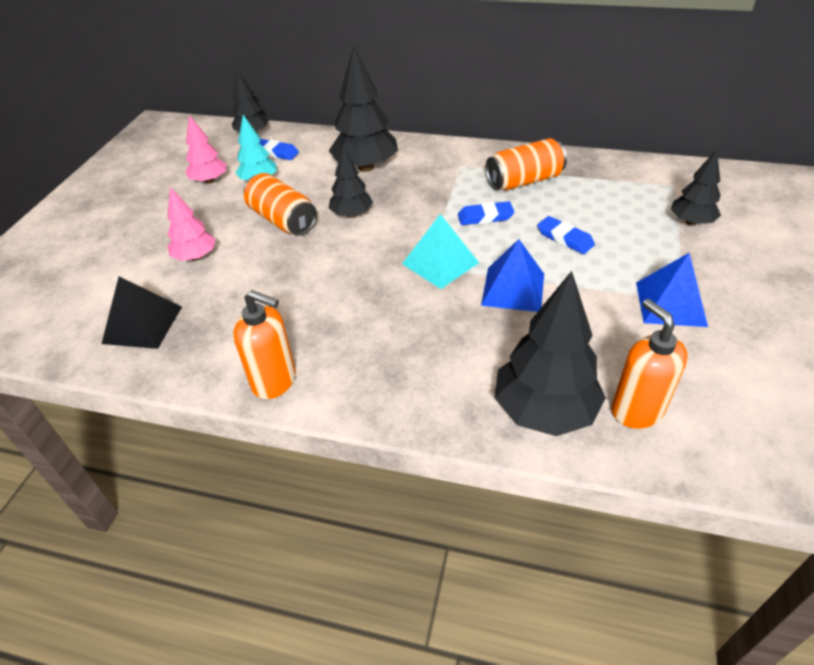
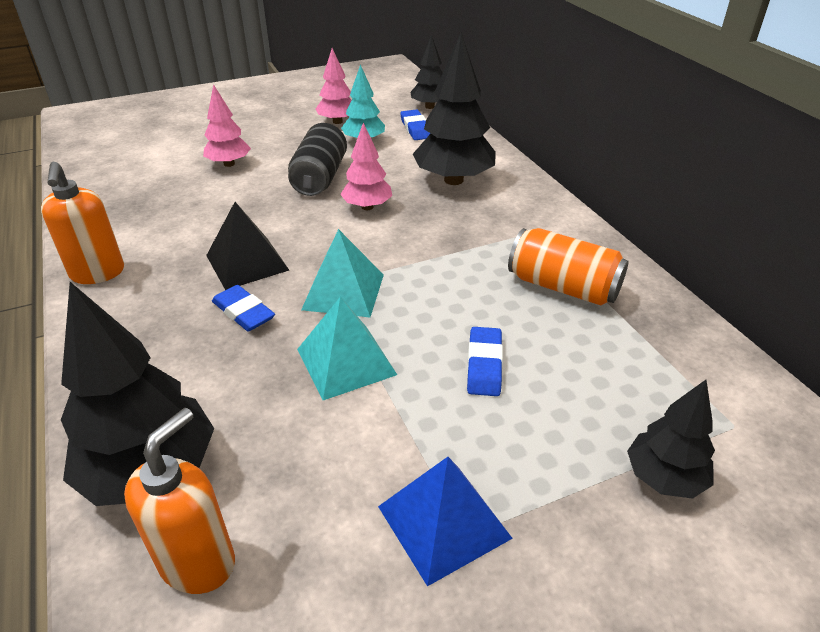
camera: 50 degrees right, 5 degrees down
black pyramid [102,276,182,349] -> black pyramid moved to [206,202,289,290]
orange can [244,173,317,236] -> black can [288,123,347,196]
black tree [329,145,373,218] -> pink tree [340,122,392,210]
blue eraser [458,201,514,225] -> blue eraser moved to [212,285,275,331]
blue pyramid [481,239,544,312] -> turquoise pyramid [297,296,397,400]

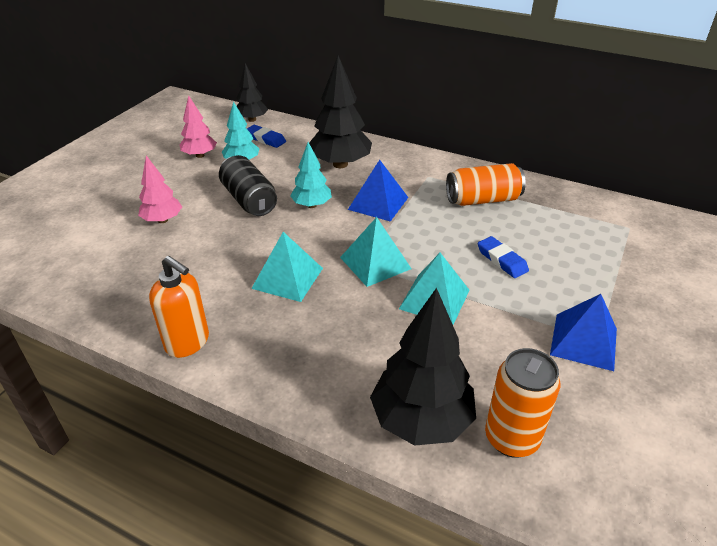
camera: 40 degrees left, 0 degrees up
orange soap dispenser [124,408,235,594] -> orange can [485,348,560,458]
black pyramid [206,202,289,290] -> turquoise pyramid [251,232,323,302]
blue eraser [212,285,275,331] -> none
pink tree [340,122,392,210] -> turquoise tree [290,142,332,208]
black tree [627,380,715,499] -> none
none -> blue pyramid [348,160,409,222]

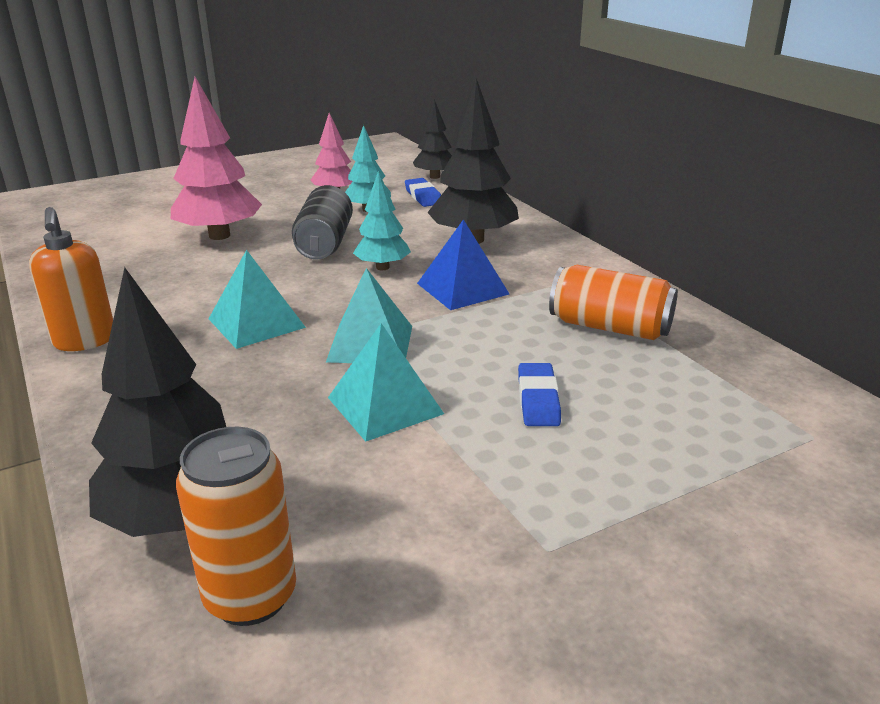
camera: 35 degrees right, 10 degrees down
pink tree [138,155,182,223] -> pink tree [171,77,262,240], size x1.70
blue pyramid [550,294,617,371] -> none

